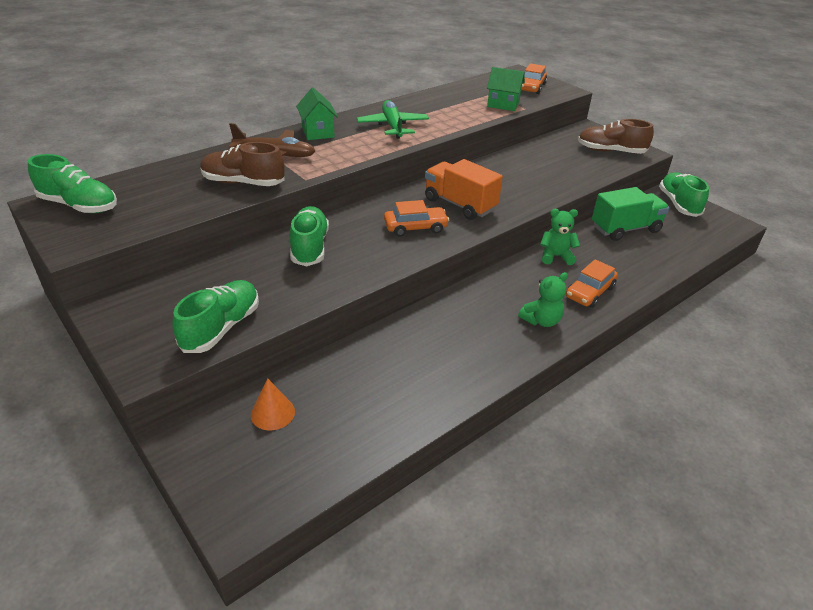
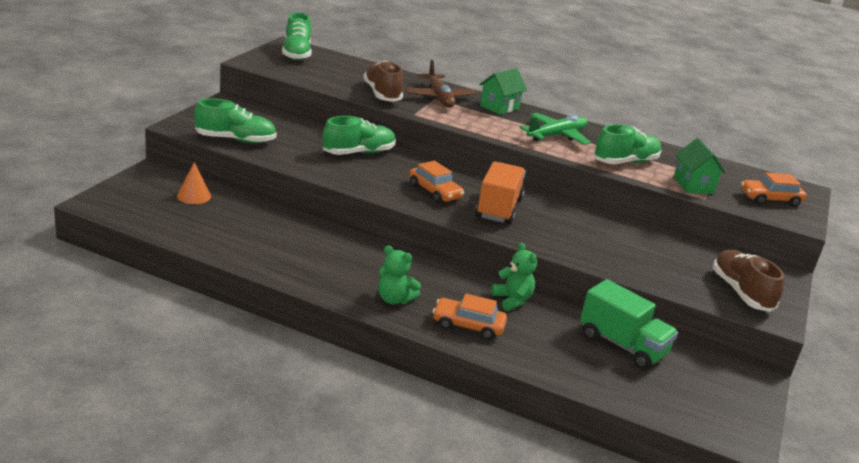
camera: 60 degrees right, 10 degrees down
green shoe [659,172,709,217] -> green shoe moved to [594,124,662,164]

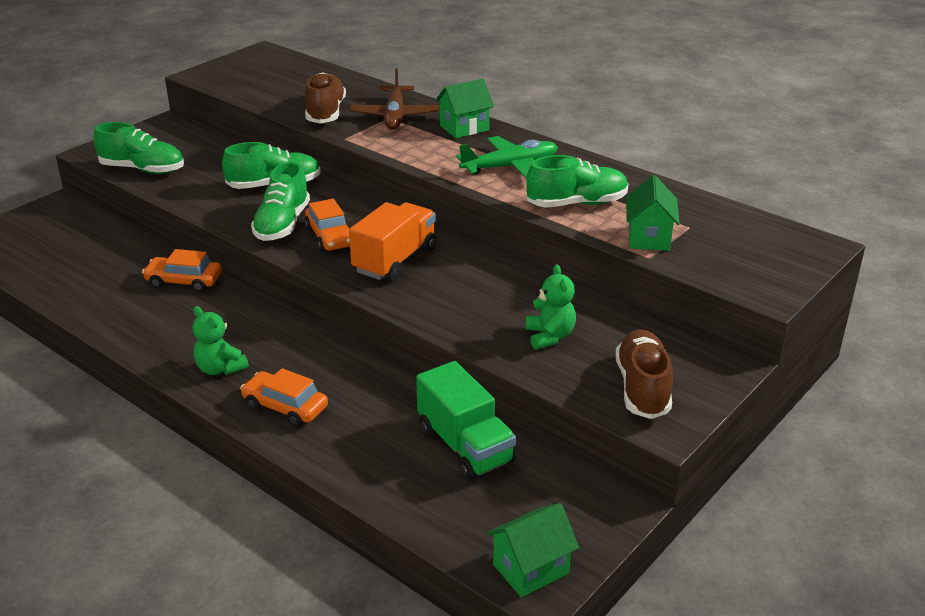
camera: 20 degrees right, 5 degrees up
orange cone [177,162,211,204] -> none
green shoe [282,12,312,60] -> green shoe moved to [251,162,310,241]
green teddy bear [491,243,537,311] -> green teddy bear moved to [526,265,576,350]
orange car [741,172,807,207] -> orange car moved to [142,249,222,292]
none -> green house [487,503,579,598]

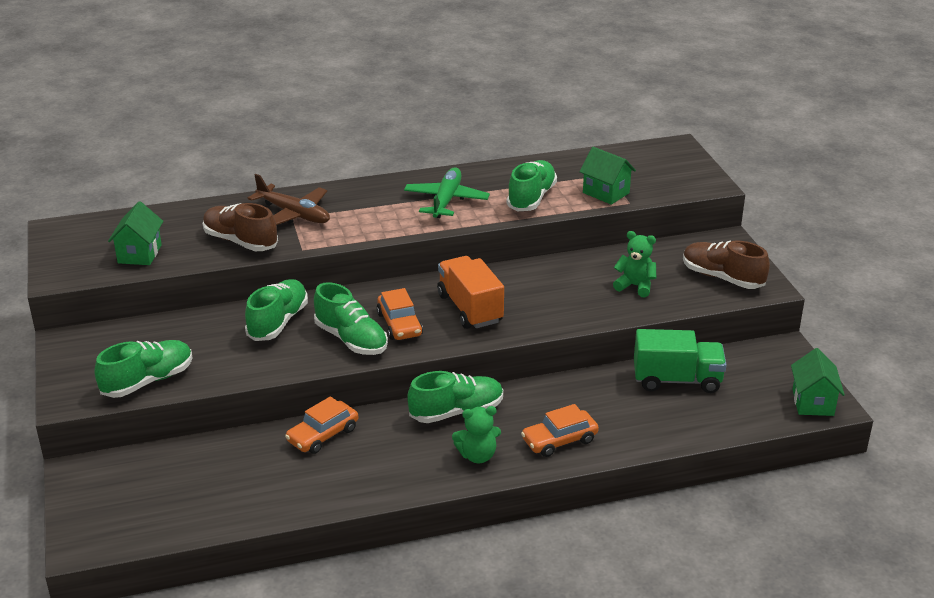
camera: 55 degrees left, 0 degrees up
orange car [305,199,350,252] -> orange car turned 60 degrees clockwise [377,288,423,340]
green house [435,79,494,138] -> green house moved to [108,201,163,265]
none -> green shoe [407,371,503,423]

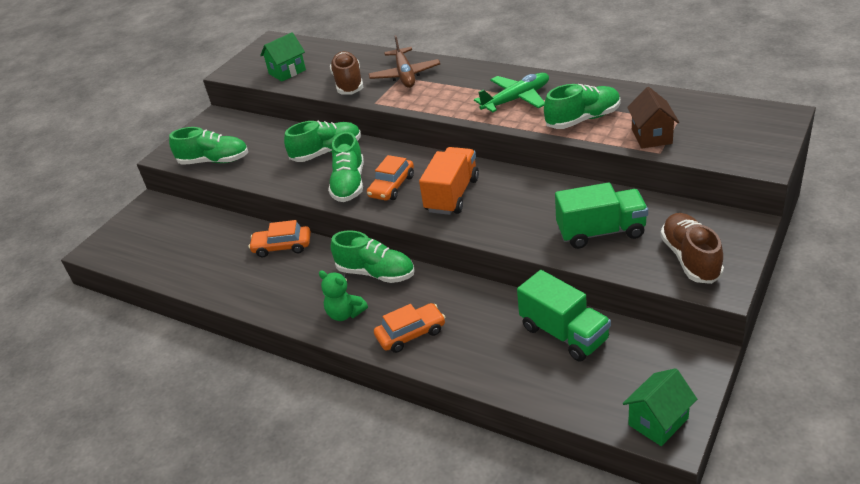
camera: 50 degrees right, 5 degrees up
orange car [521,404,599,457] -> orange car turned 135 degrees clockwise [374,303,446,353]
green house [579,147,636,205] -> brown house [627,87,679,149]
green teddy bear [613,231,656,297] -> green truck [555,182,648,249]

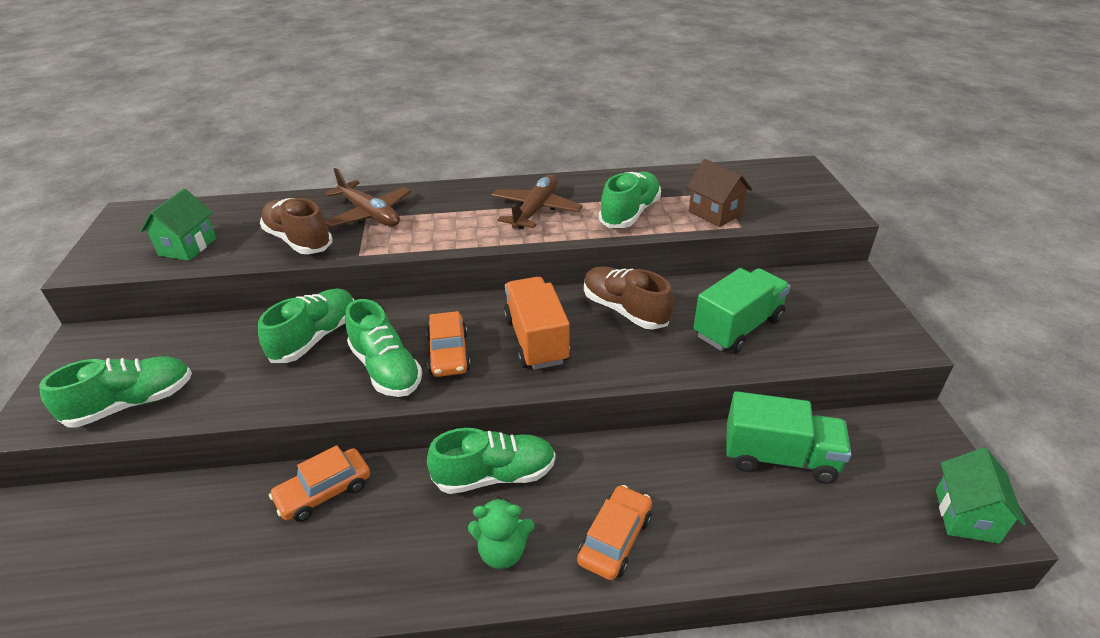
camera: 40 degrees left, 0 degrees up
green plane [474,73,549,112] -> brown plane [491,175,583,229]
brown shoe [660,213,724,284] -> brown shoe moved to [584,267,673,330]

